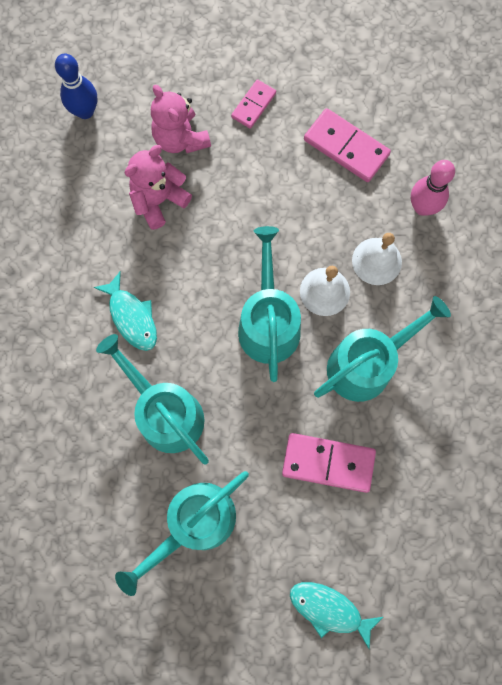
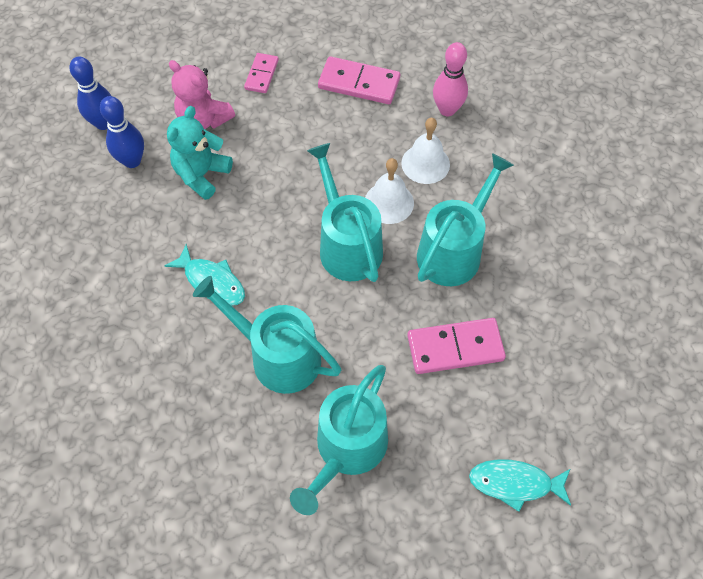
camera: 20 degrees left, 15 degrees down
pink teddy bear [124,145,192,230] -> turquoise teddy bear [167,106,233,200]
none -> blue bowling pin [100,96,144,168]

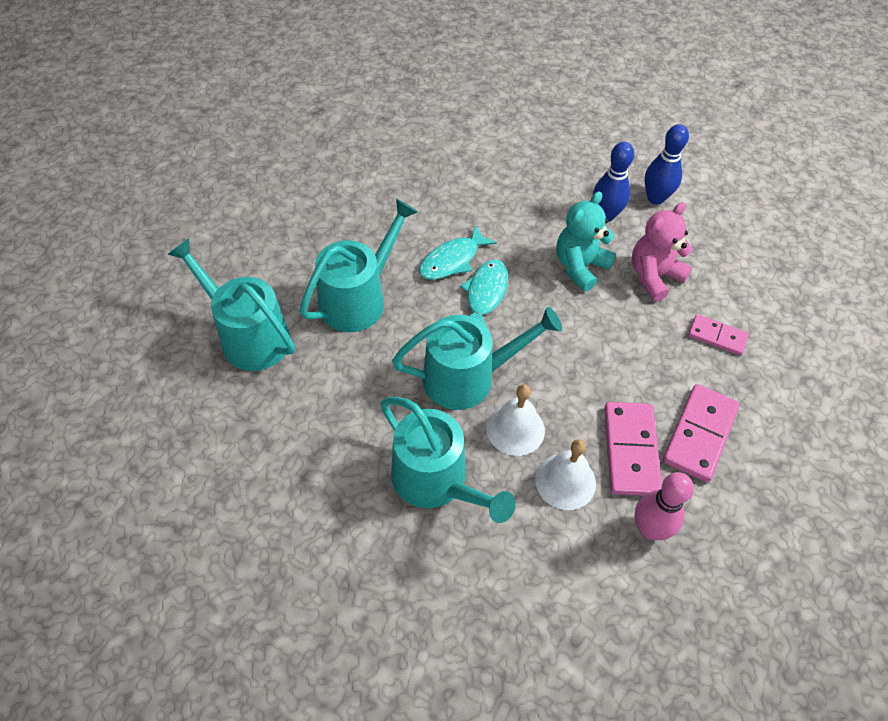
camera: 100 degrees right, 5 degrees down
turquoise teddy bear [167,106,233,200] -> turquoise teddy bear turned 90 degrees counterclockwise [556,191,616,292]
pink domino [407,318,506,374] -> pink domino moved to [604,402,662,496]
turquoise fish [469,459,571,512] -> turquoise fish moved to [460,259,508,327]

